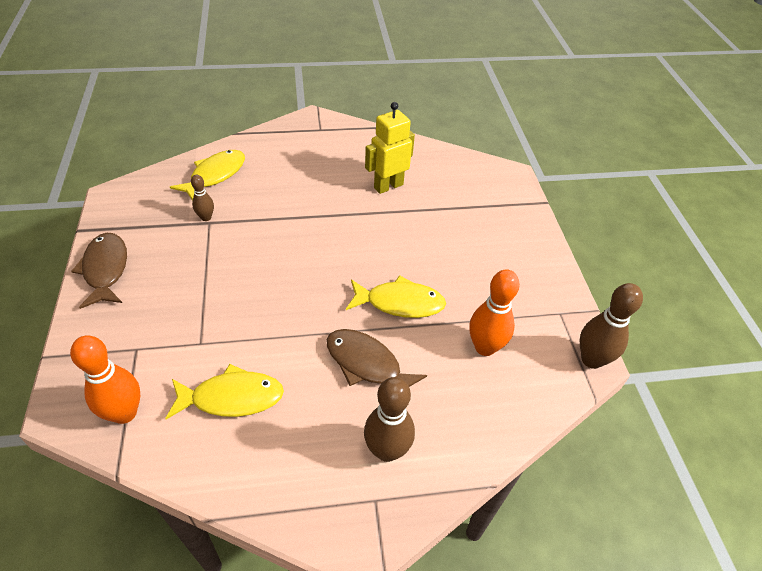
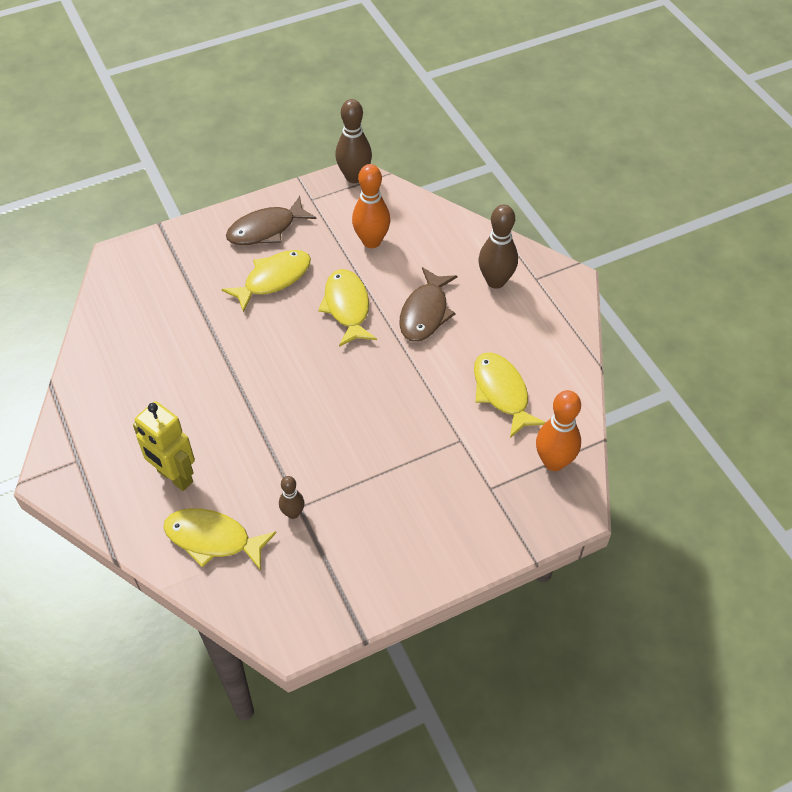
camera: 105 degrees left, 5 degrees up
brown fish [71,233,127,309] -> brown fish moved to [226,196,317,245]
yellow robot [365,102,415,194] -> yellow robot moved to [133,401,195,491]
none -> yellow fish [221,250,311,313]

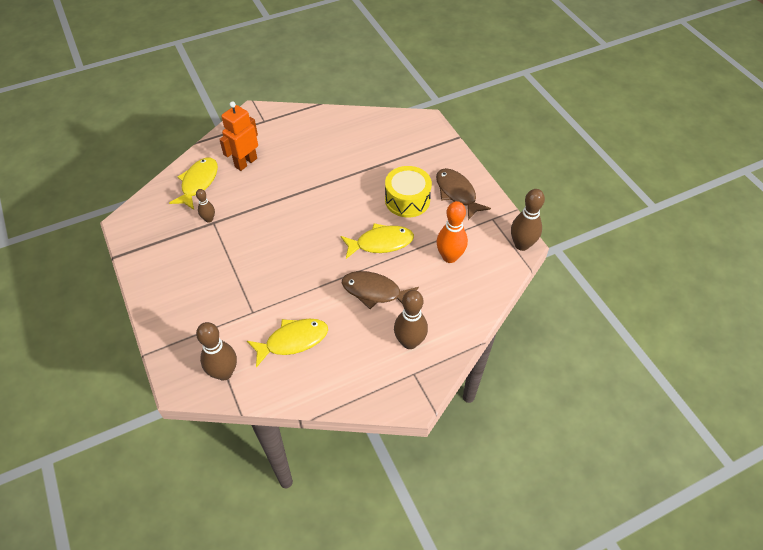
camera: 90 degrees right, 0 degrees up
yellow robot [133,401,195,491] -> orange robot [219,101,258,171]
yellow fish [221,250,311,313] -> yellow drum [385,166,432,217]
orange bowling pin [536,390,581,471] -> brown bowling pin [196,322,237,381]

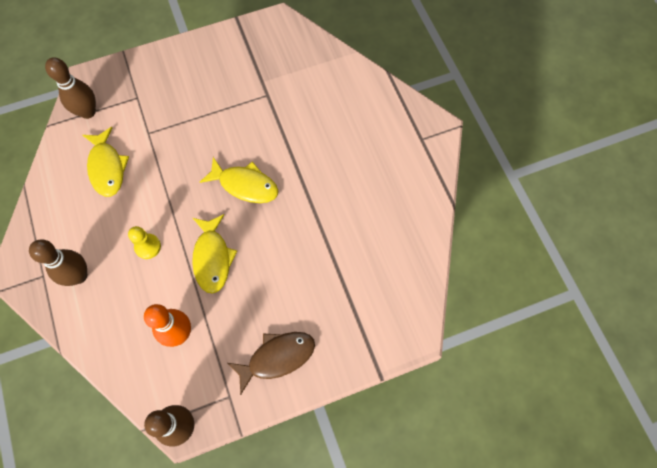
camera: 95 degrees right, 15 degrees up
yellow fish [169,158,218,210] -> yellow fish moved to [200,157,278,203]
brown bowling pin [196,189,215,223] -> none
orange robot [219,101,258,171] -> none
brown fish [342,271,419,309] -> yellow pawn [128,226,161,259]
yellow drum [385,166,432,217] -> none

